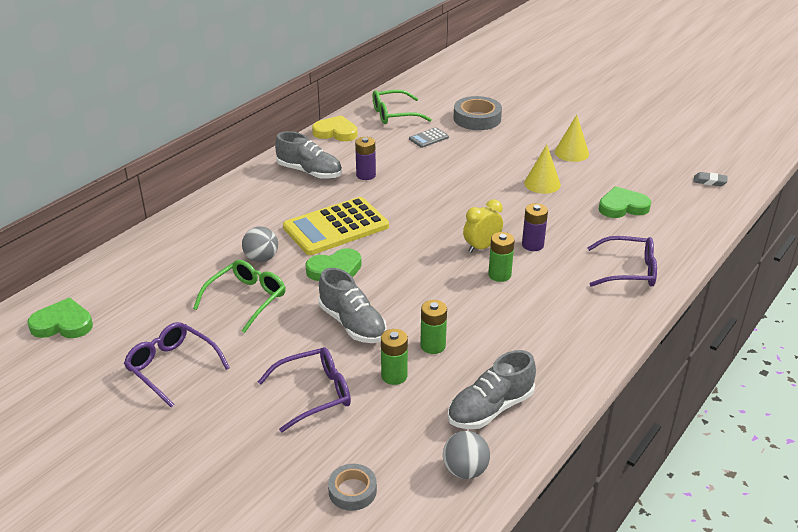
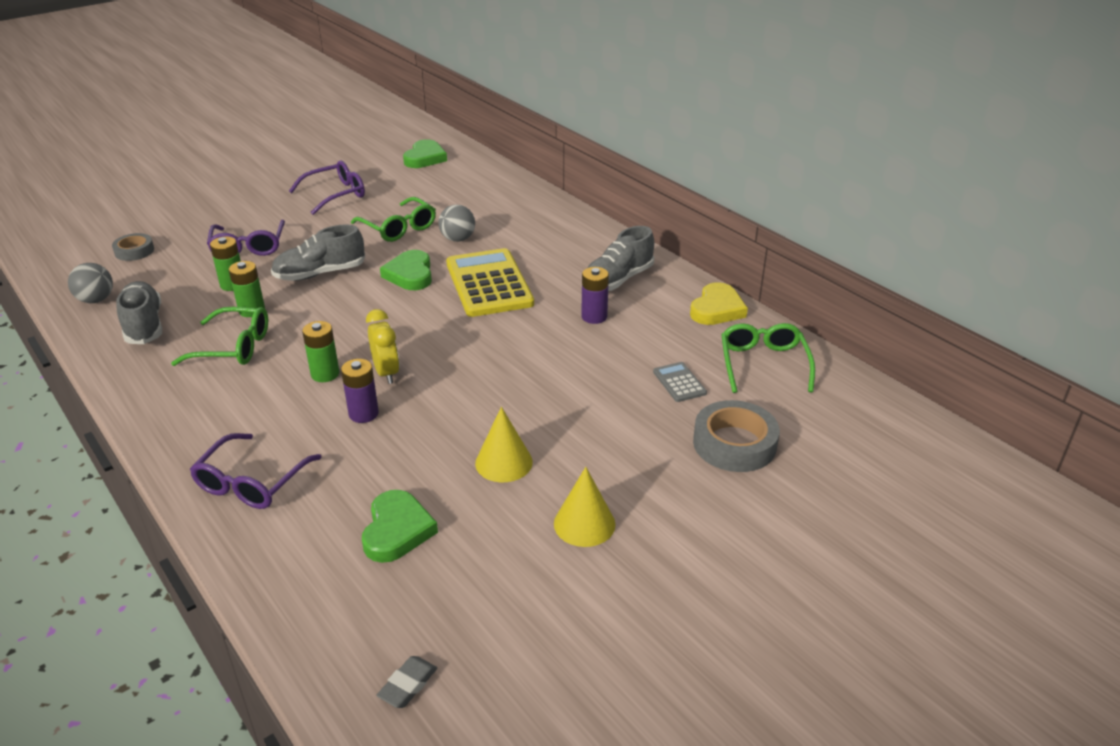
camera: 105 degrees right, 0 degrees up
none -> green glasses [171,307,268,366]

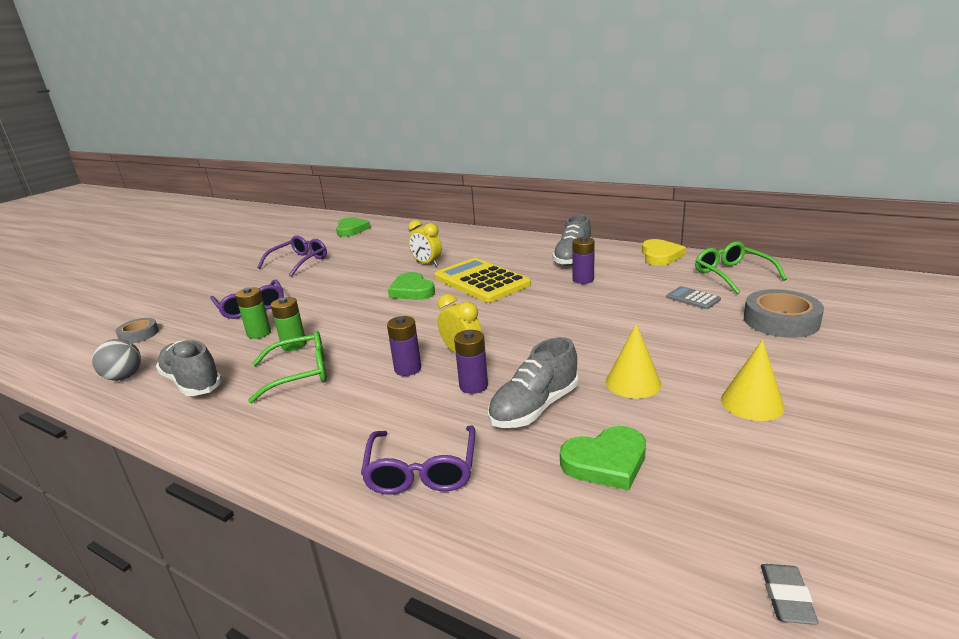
camera: 20 degrees left, 10 degrees down
grey shoe [271,224,365,281] -> grey shoe moved to [488,337,579,428]
green battery [302,321,339,382] -> purple battery [387,316,421,376]
green glasses [351,197,436,242] -> none
green heart [362,490,438,563] -> green heart turned 90 degrees clockwise [560,426,646,490]
grey ball [438,205,475,242] -> yellow clock [408,220,442,266]

